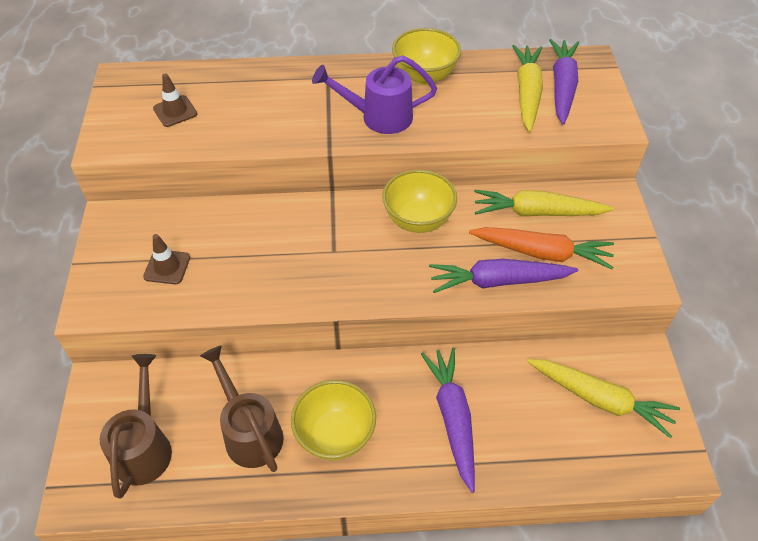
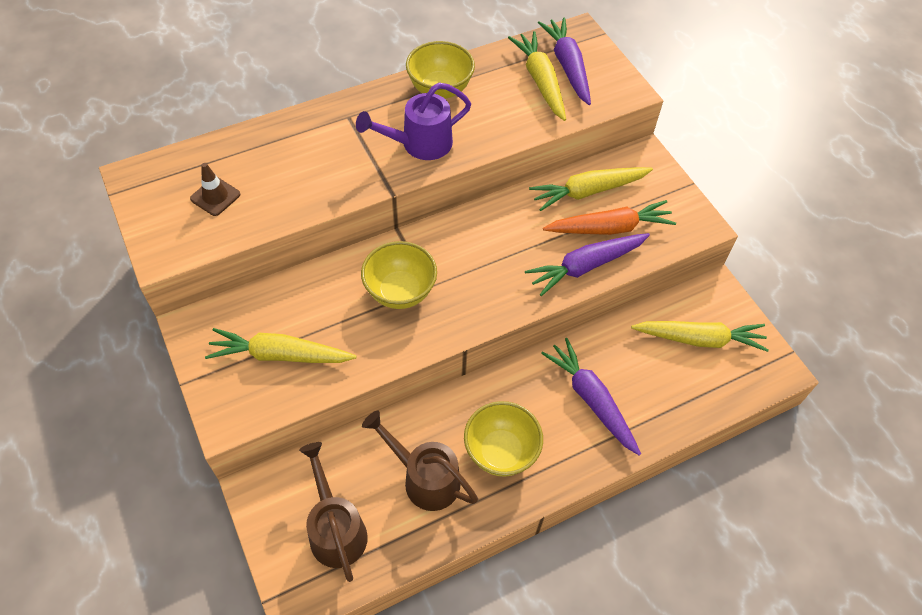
camera: 25 degrees left, 5 degrees up
brown traffic cone [143,234,190,284] -> yellow carrot [205,328,357,363]
yellow bowl [382,169,457,233] -> yellow bowl moved to [361,241,437,309]

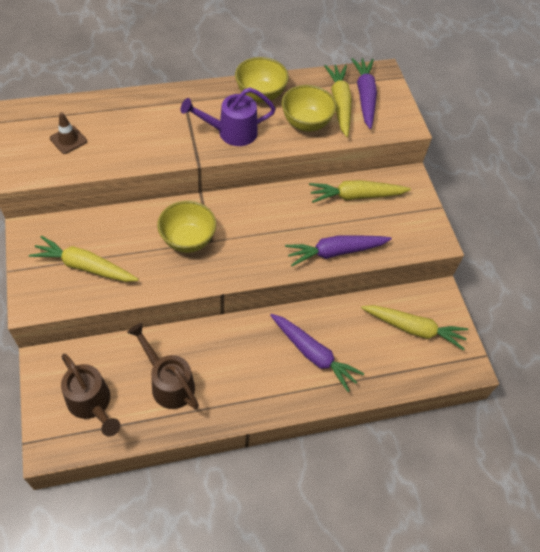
camera: 10 degrees right, 0 degrees up
brown watering can [299,442,368,582] -> brown watering can turned 150 degrees clockwise [61,354,120,436]
yellow bowl [464,401,543,477] -> yellow bowl moved to [282,85,336,132]
purple carrot [541,338,641,456] -> purple carrot turned 150 degrees clockwise [270,314,364,392]
orange carrot [543,200,676,235] -> none

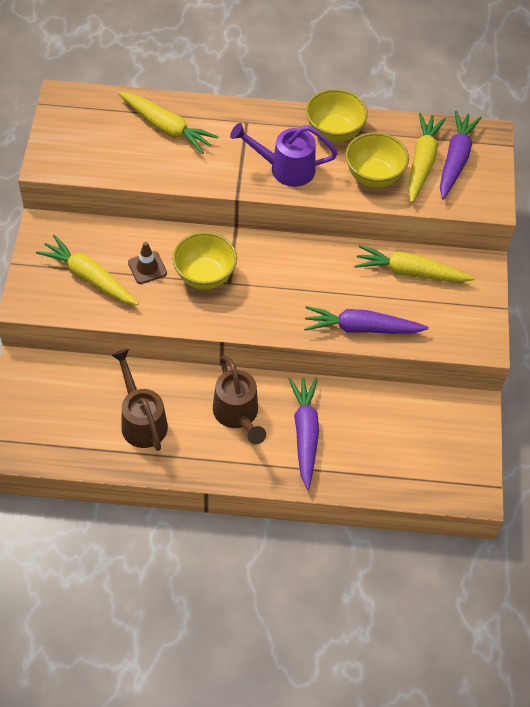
camera: 20 degrees right, 0 degrees up
brown traffic cone [50,112,87,154] -> brown traffic cone moved to [128,242,167,284]
brown watering can [61,354,120,436] -> brown watering can moved to [213,355,266,444]
purple carrot [270,314,364,392] -> purple carrot turned 150 degrees counterclockwise [289,378,319,489]
yellow carrot [361,305,468,350] -> yellow carrot moved to [118,92,219,154]

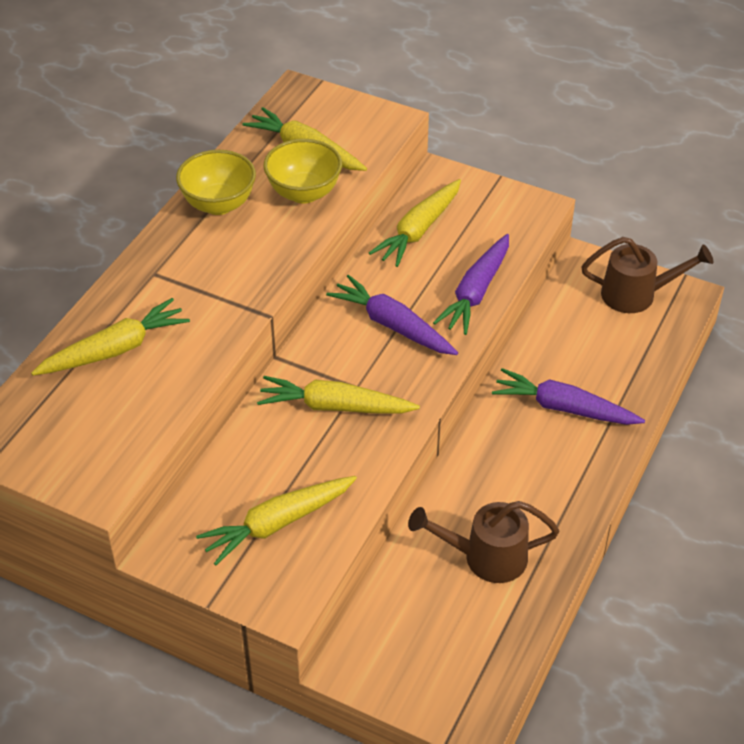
camera: 65 degrees left, 10 degrees down
brown traffic cone [128,242,167,284] -> none
yellow bowl [172,232,237,289] -> yellow carrot [257,376,420,414]
brown watering can [213,355,266,444] -> brown watering can moved to [581,237,714,313]
purple watering can [230,123,338,187] -> none
purple carrot [440,110,482,200] -> purple carrot moved to [326,275,458,355]

